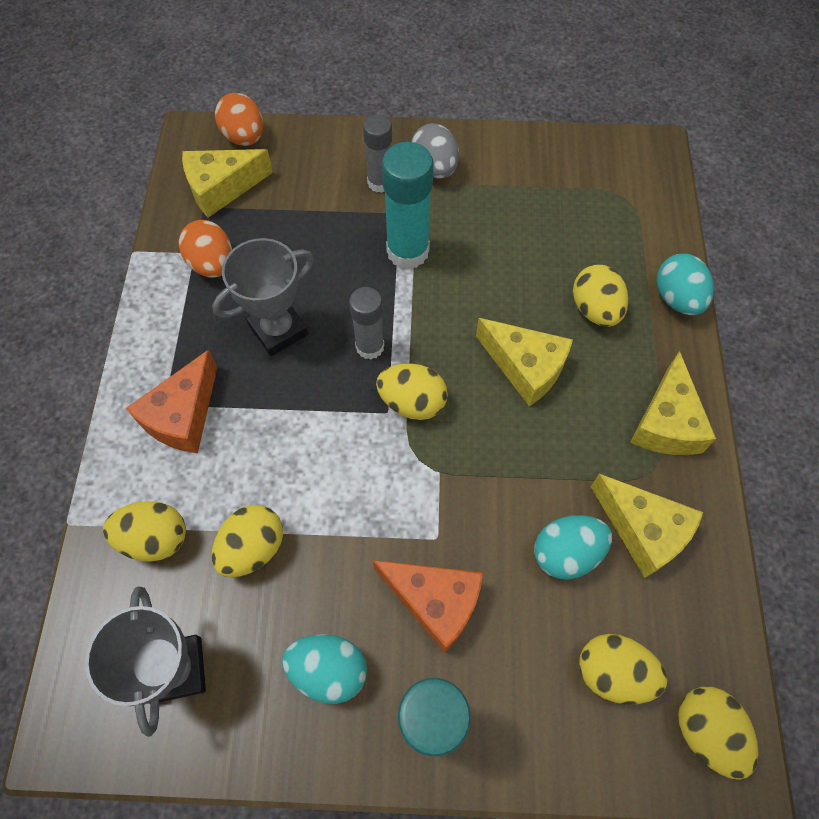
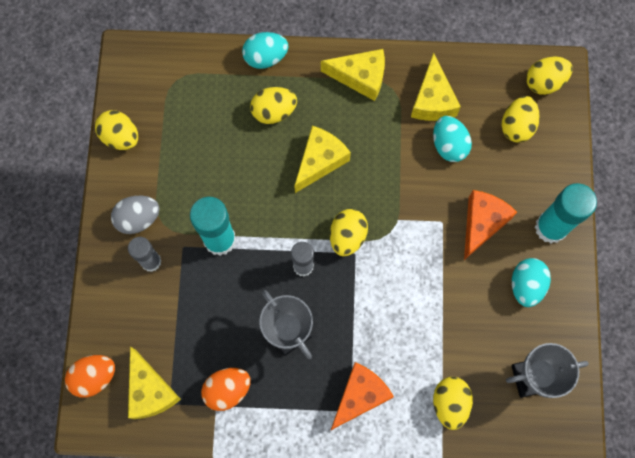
camera: 90 degrees left, 10 degrees up
orange cheese [126,350,217,453] -> orange cheese turned 75 degrees counterclockwise [330,362,394,431]
yellow egg [212,505,283,577] -> yellow egg moved to [95,110,138,150]
yellow cheese [591,474,703,578] -> yellow cheese turned 135 degrees clockwise [411,52,461,121]

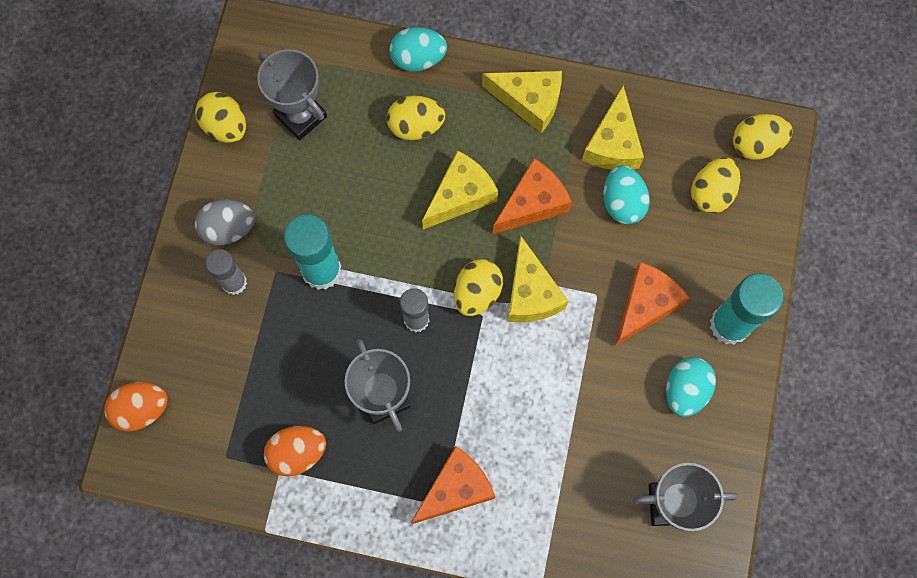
camera: 10 degrees right, 0 degrees up
yellow cheese [128,347,181,419] -> yellow cheese moved to [508,235,568,323]
yellow egg [433,377,473,430] -> none
none -> grey trophy [257,49,327,140]
none -> orange cheese [493,159,572,234]

